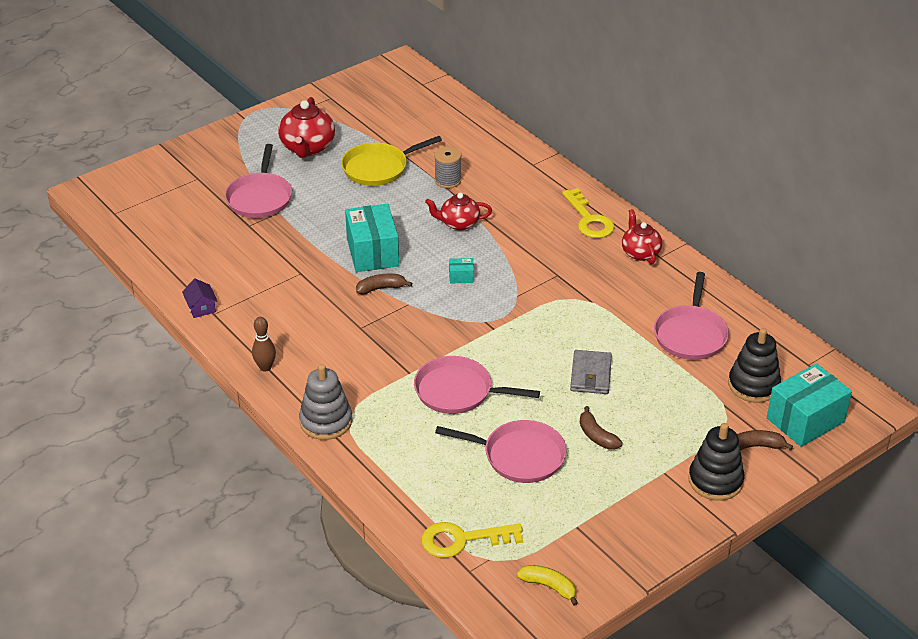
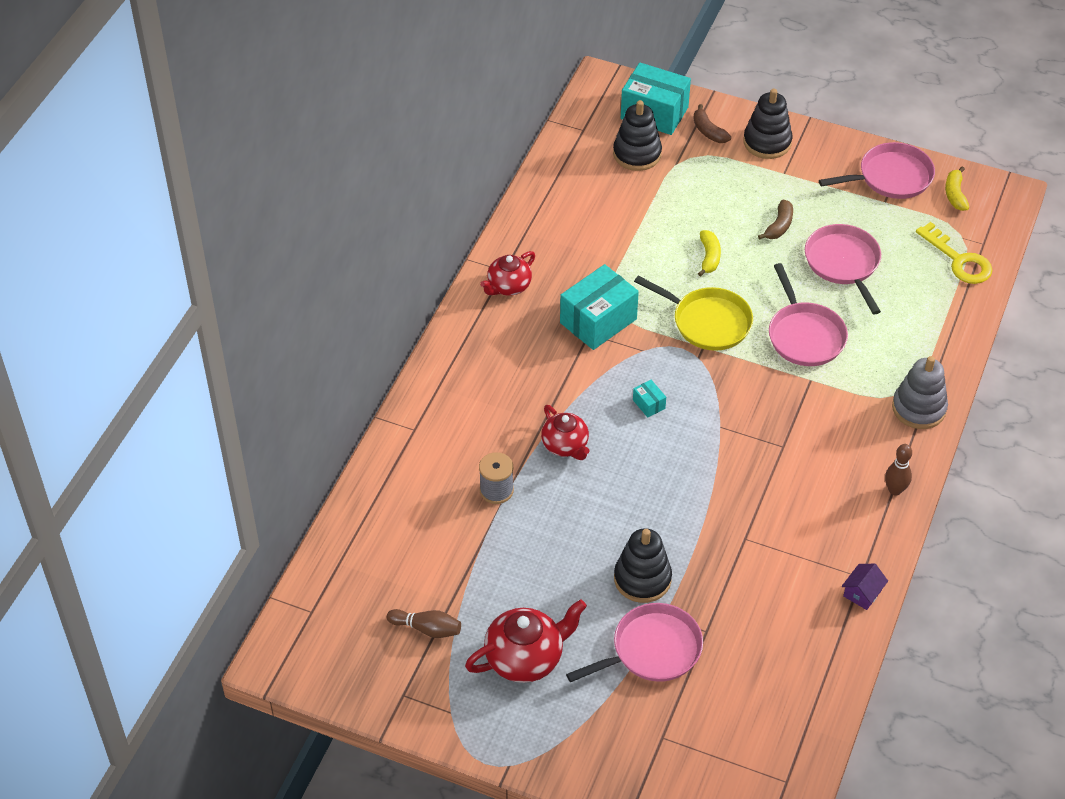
camera: 120 degrees left, 10 degrees up
yellow pan [341,136,442,186] -> yellow pan moved to [634,276,753,351]
turquoise box [345,204,399,272] -> turquoise box moved to [560,264,639,350]
brown banana [356,274,412,294] -> none
yellow key [562,188,614,238] -> none
grey wallet [570,350,612,394] -> yellow banana [698,230,721,277]
pink pan [654,272,729,360] -> pink pan moved to [819,142,935,199]
none -> brown bowling pin [387,609,461,638]
none -> black stacking toy [614,528,672,603]

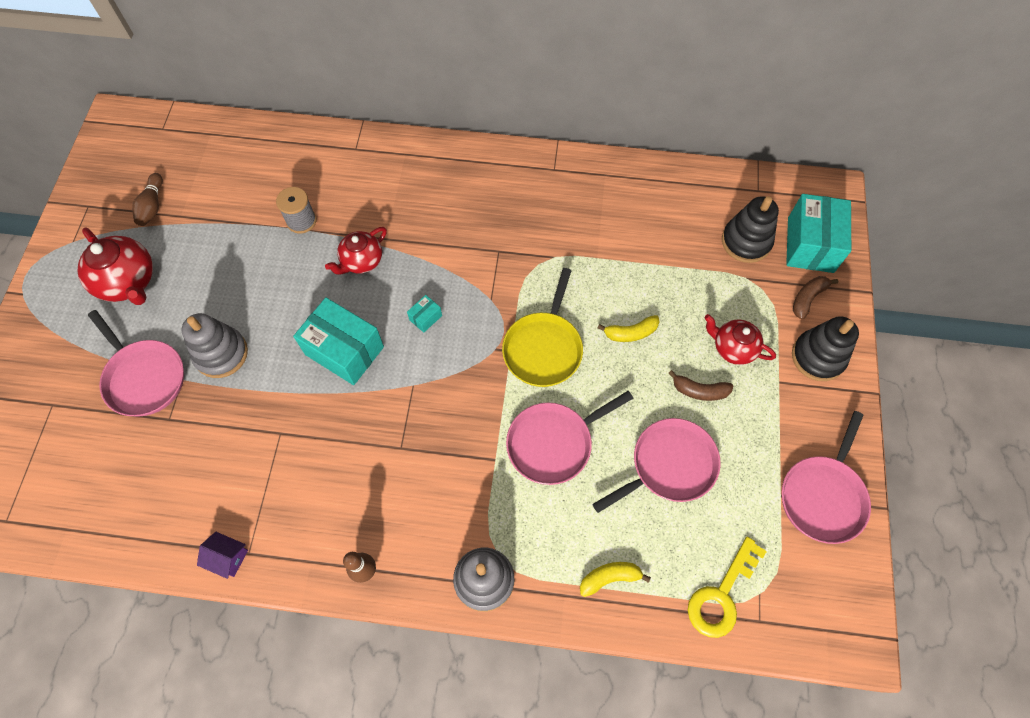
camera: 75 degrees right, 15 degrees up
red teapot [480,251,535,296] -> red teapot moved to [704,314,776,365]
turquoise box [560,264,639,350] -> turquoise box moved to [293,297,384,385]
black stacking toy [614,528,672,603] -> grey stacking toy [181,313,248,378]
pink pan [819,142,935,199] -> pink pan turned 60 degrees clockwise [782,411,871,544]
yellow banana [945,166,969,211] -> yellow banana moved to [580,562,651,597]

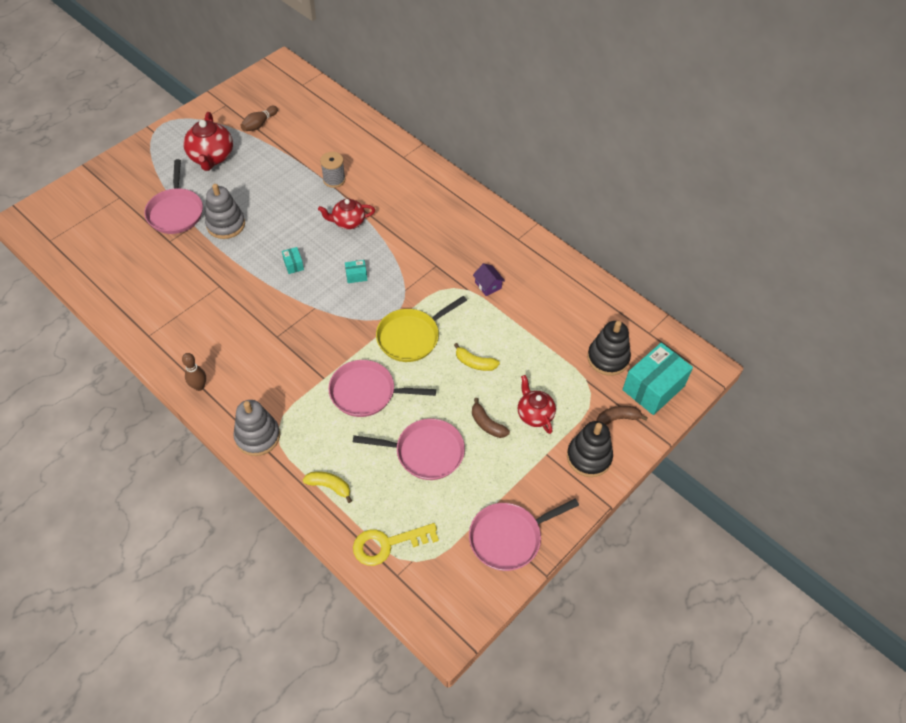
camera: 35 degrees right, 10 degrees down
purple house [197,532,248,579] -> purple house moved to [473,263,505,296]
turquoise box [293,297,384,385] -> turquoise box [282,247,304,274], size x0.43

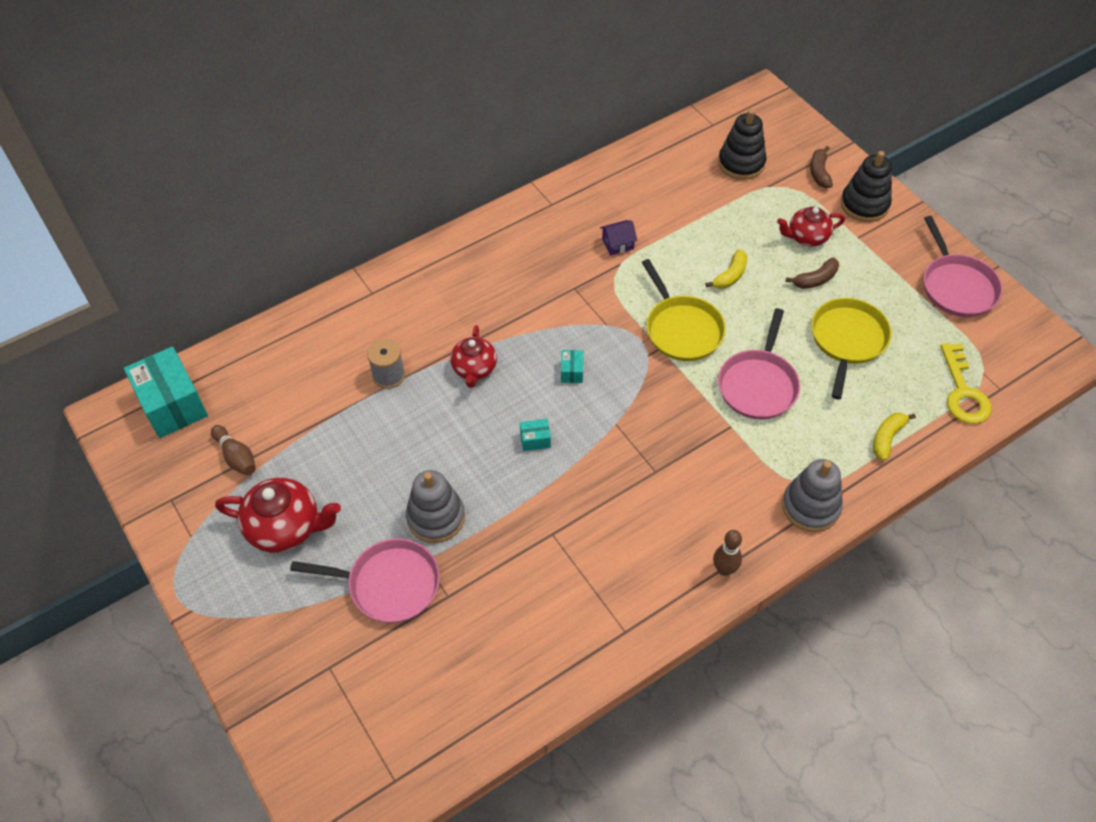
camera: 75 degrees left, 0 degrees up
pink pan [353,418,465,480] -> yellow pan [811,298,892,399]
turquoise box [622,343,693,415] -> turquoise box moved to [124,346,208,438]

